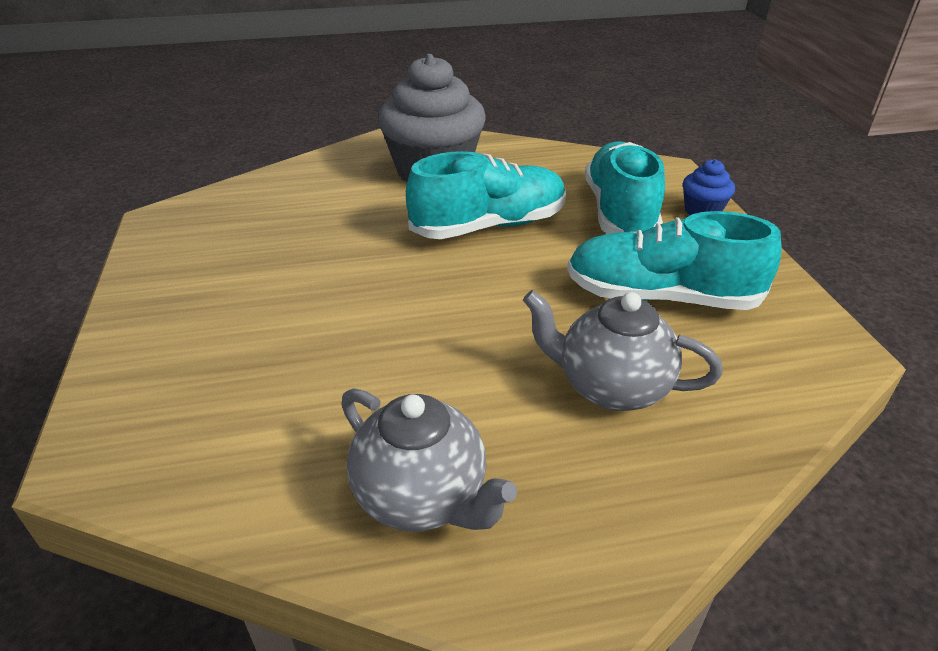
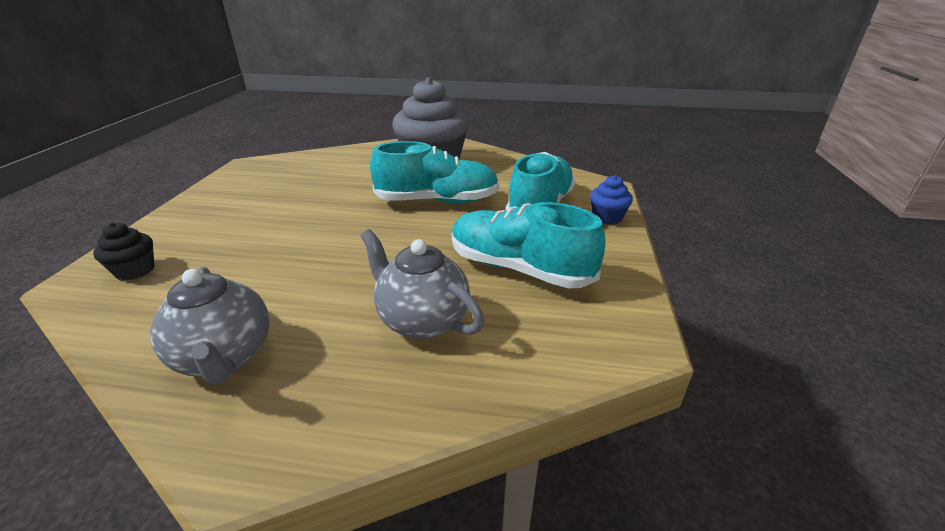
camera: 20 degrees right, 5 degrees down
none -> black cupcake [93,223,154,280]

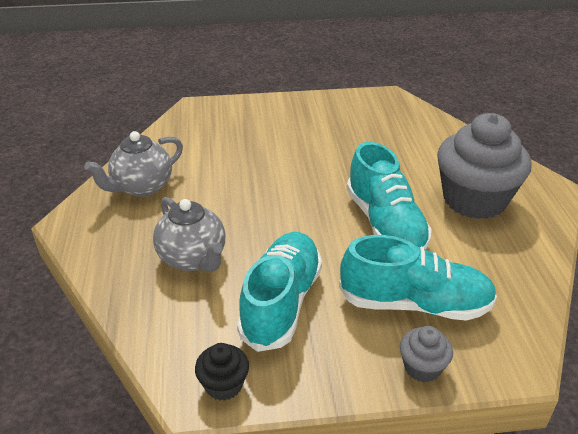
camera: 75 degrees right, 5 degrees up
black cupcake [93,223,154,280] -> black cupcake moved to [195,343,249,401]
grey teapot [361,229,484,339] -> grey teapot turned 120 degrees clockwise [153,197,226,272]
blue cupcake [590,175,633,225] -> grey cupcake [400,326,453,383]

